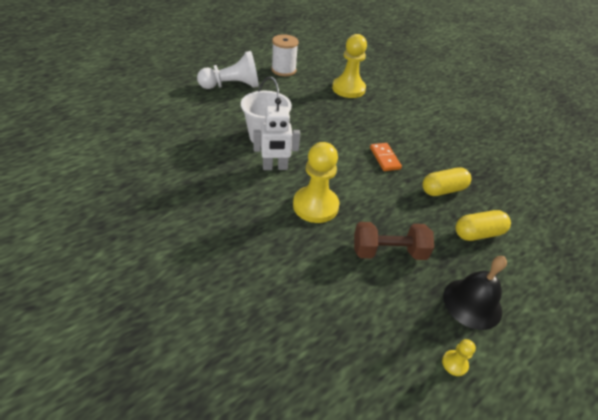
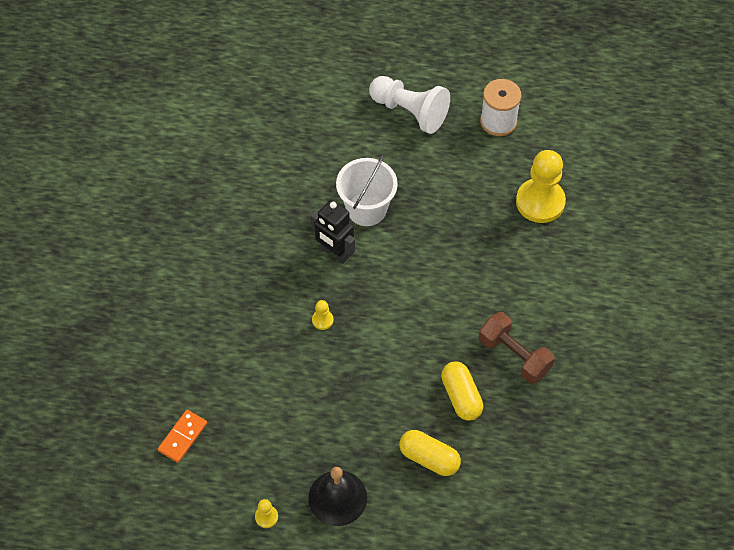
camera: 50 degrees right, 15 degrees up
white robot [253,98,300,170] -> black robot [310,200,355,264]
yellow pawn [293,142,340,223] -> yellow pawn [312,300,334,330], size x0.42
brown dumbbell [354,222,434,260] -> brown dumbbell moved to [479,312,555,384]
orange domino [370,143,402,171] -> orange domino moved to [158,410,207,463]
yellow capsule [422,167,471,196] -> yellow capsule turned 45 degrees clockwise [441,361,483,421]

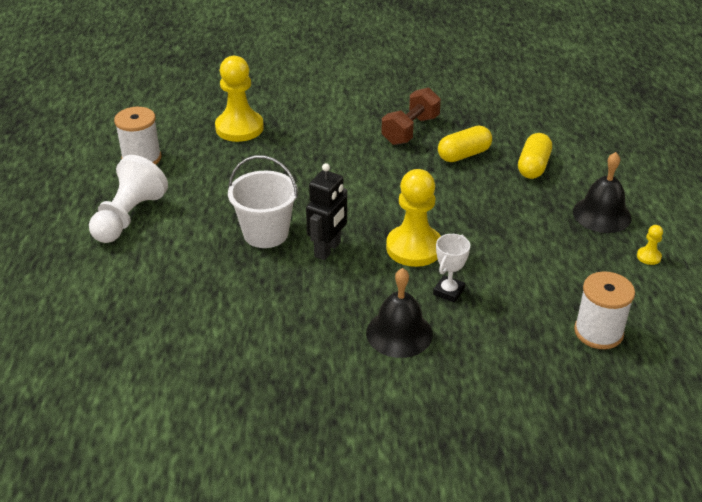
camera: 100 degrees left, 20 degrees down
orange domino [158,410,207,463] -> white spool [574,271,635,349]
yellow pawn [312,300,334,330] -> yellow pawn [386,169,441,267], size x2.39
none -> black bell [366,268,433,358]
none -> white trophy [433,234,470,303]

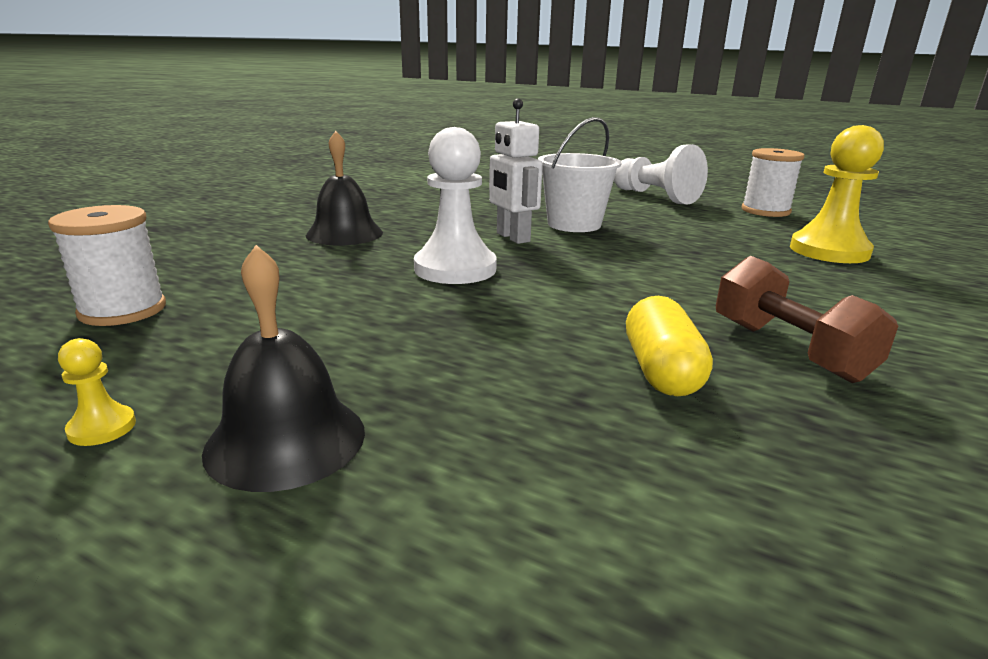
camera: 120 degrees right, 15 degrees down
black robot [306,163,347,260] -> white robot [489,99,543,244]
yellow pawn [386,169,441,267] -> white pawn [414,127,497,284]
white trophy [433,234,470,303] -> none
yellow capsule [518,133,552,179] -> none

